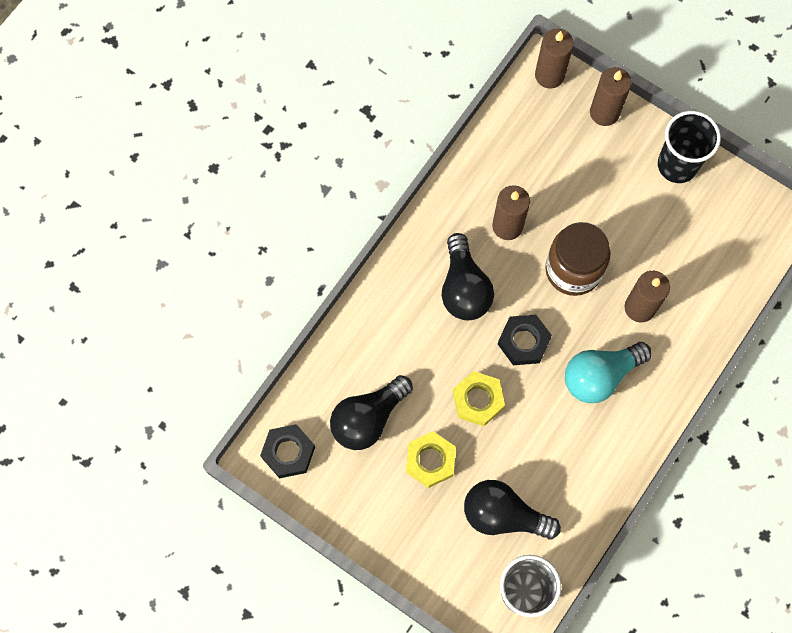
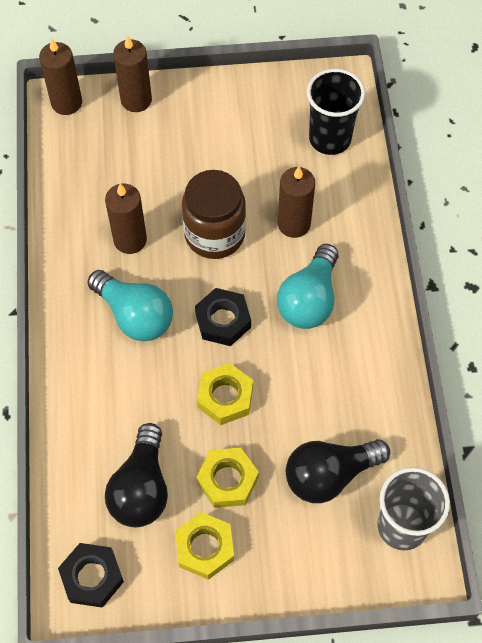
camera: 40 degrees left, 10 degrees down
black light bulb [442,233,494,320] -> turquoise light bulb [87,270,173,341]
black cup [658,111,721,183] -> black cup moved to [307,69,365,155]
none -> yellow nut [175,512,234,580]

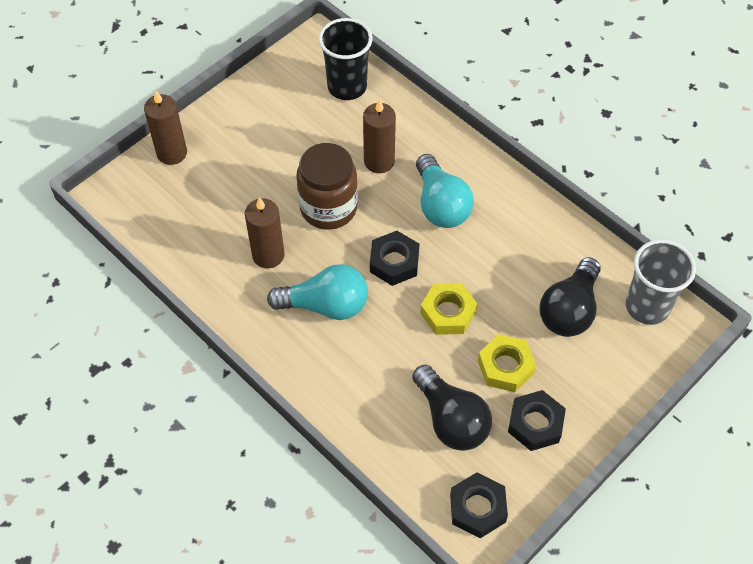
camera: 40 degrees left, 5 degrees down
brown candle [39,38,82,115] -> none
yellow nut [175,512,234,580] -> black nut [508,390,566,451]

